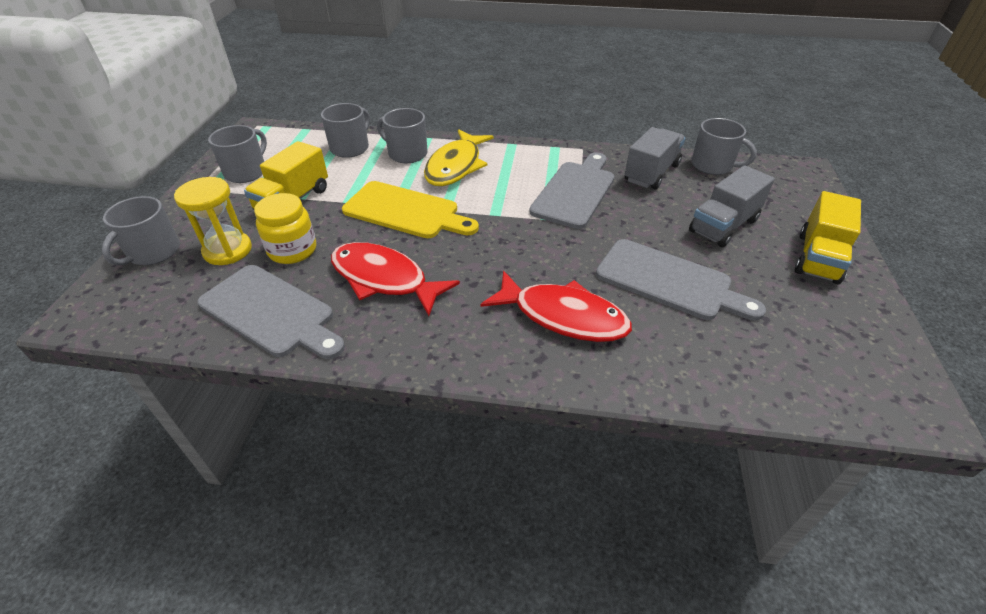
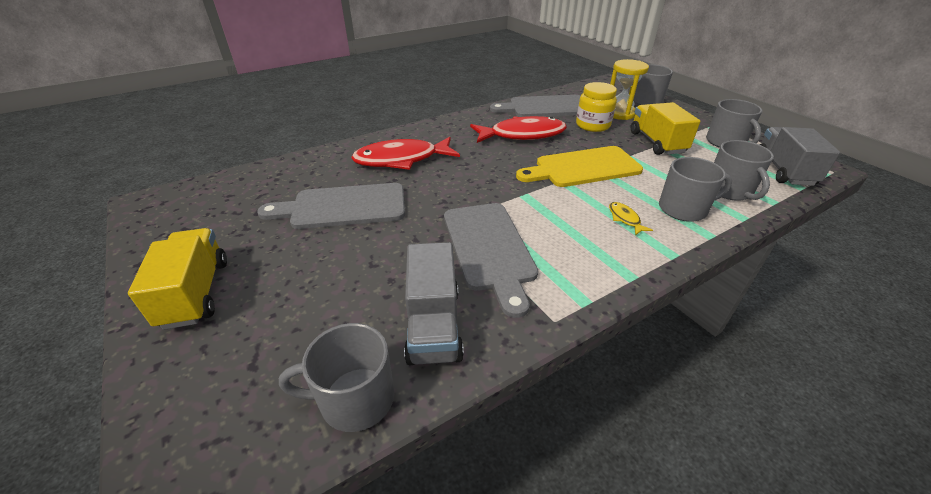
camera: 140 degrees right, 5 degrees down
yellow fish [424,129,494,186] -> yellow fish [609,202,653,235], size x0.41
grey truck [689,165,775,247] -> grey truck moved to [760,127,840,186]

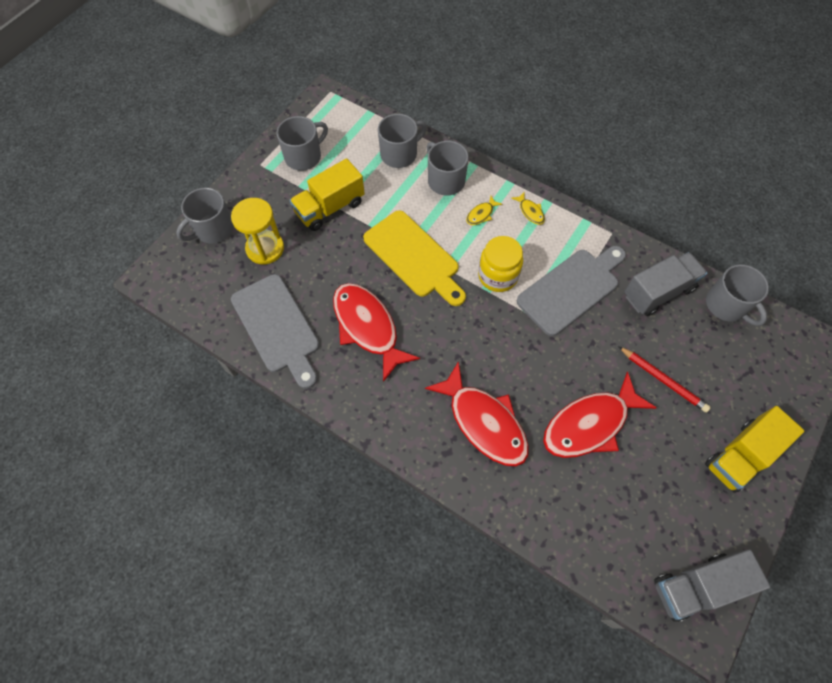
camera: 115 degrees left, 25 degrees up
grey cutting board [257,183,405,229] -> red fish [543,372,657,458]
yellow jar [576,82,617,132] -> yellow jar moved to [478,236,523,292]
grey truck [760,127,840,186] -> grey truck moved to [654,549,770,622]
none -> yellow fish [511,192,545,225]
none -> red pencil [618,346,711,413]

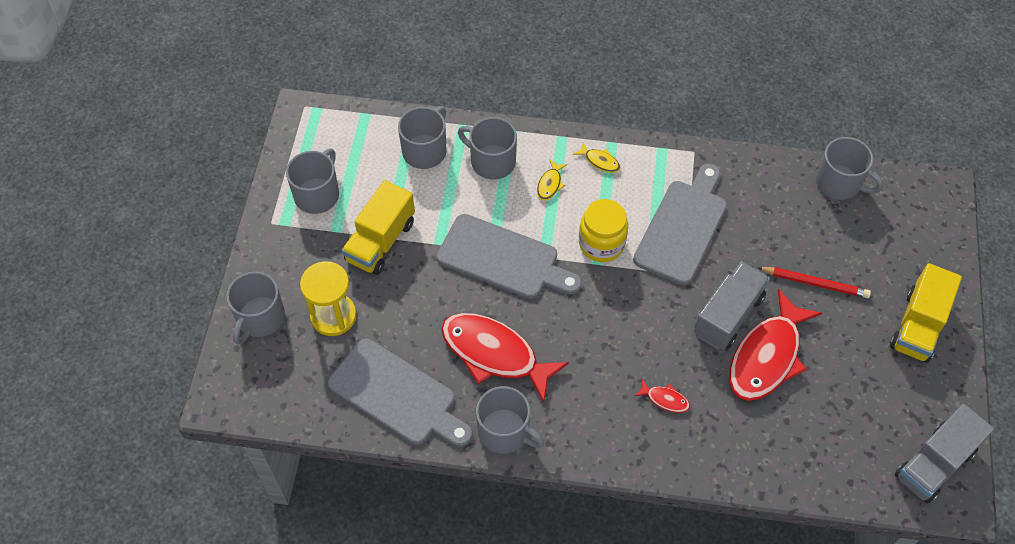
camera: 25 degrees left, 5 degrees down
yellow cutting board [363,210,466,306] -> grey cutting board [437,214,582,299]
red fish [425,361,529,466] -> red fish [634,379,690,413], size x0.41
grey truck [624,252,707,316] -> grey truck moved to [694,261,770,350]
none -> grey mug [476,386,544,454]

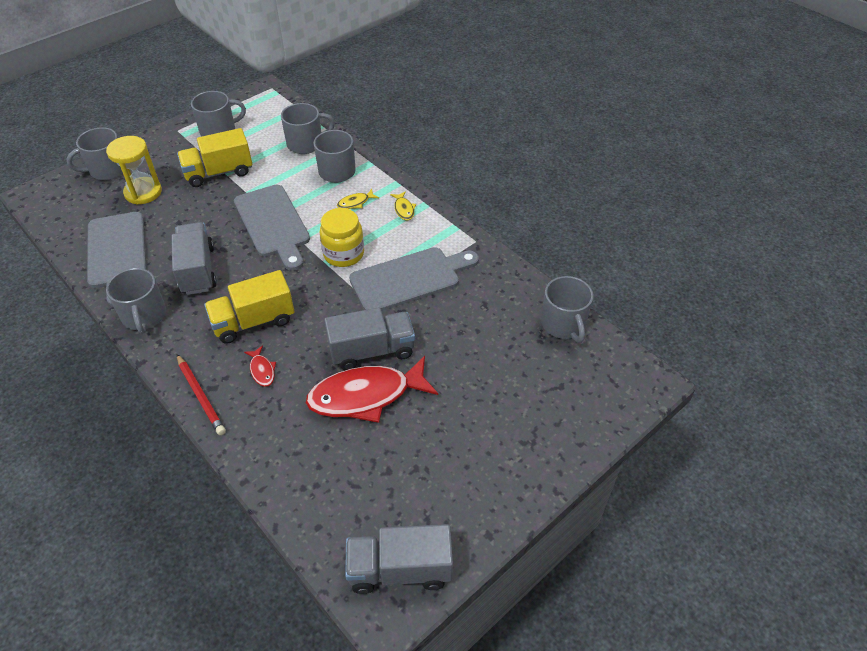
camera: 40 degrees right, 10 degrees down
red fish [441,313,569,403] -> grey truck [171,222,217,295]
red pencil [757,267,871,298] -> red pencil moved to [177,354,226,435]
yellow truck [890,263,962,363] -> yellow truck moved to [204,270,295,344]

